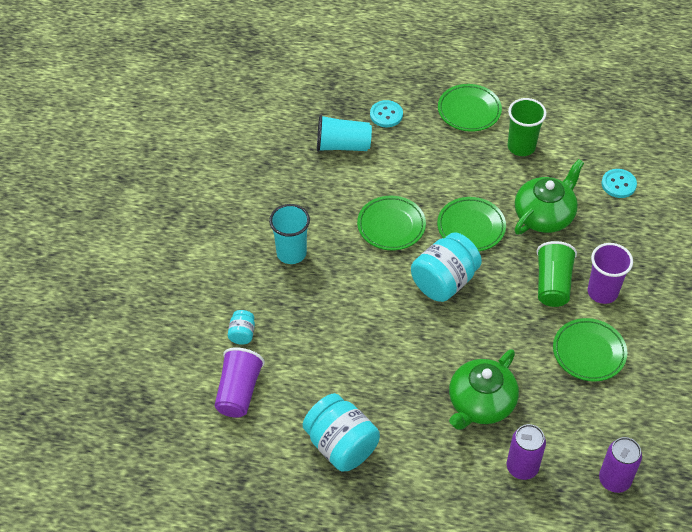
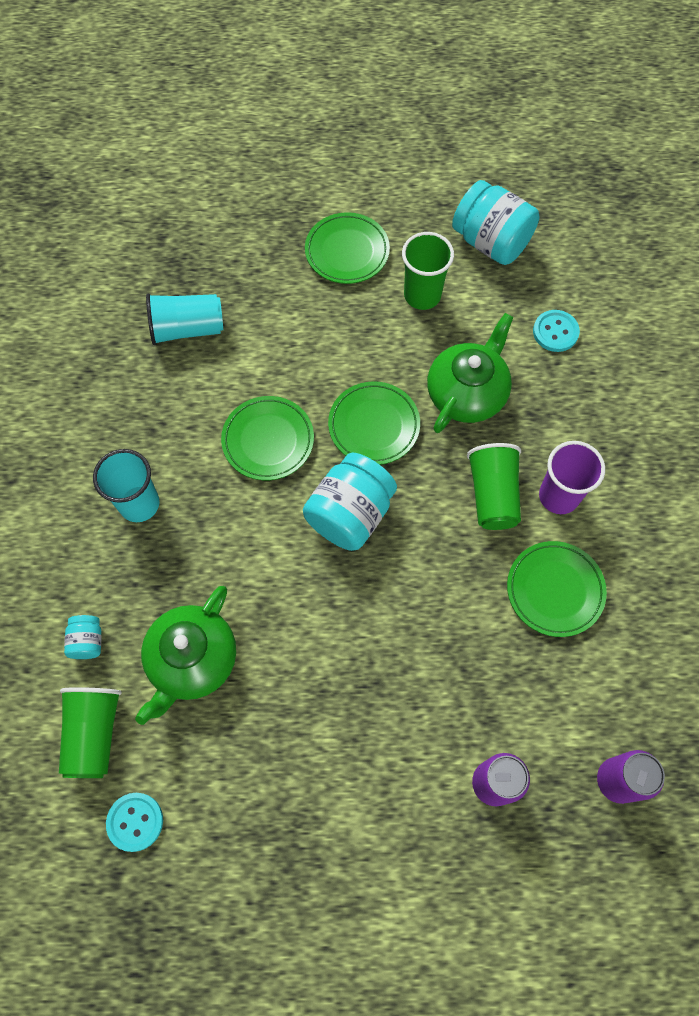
camera: 10 degrees left, 15 degrees up
purple cup [214,347,265,418] -> green cup [59,687,122,778]
turquoise jar [303,393,380,471] -> turquoise jar moved to [452,180,540,265]
turquoise button [370,100,403,127] -> turquoise button moved to [106,793,163,852]
green teapot [449,349,519,430] -> green teapot moved to [135,586,236,725]

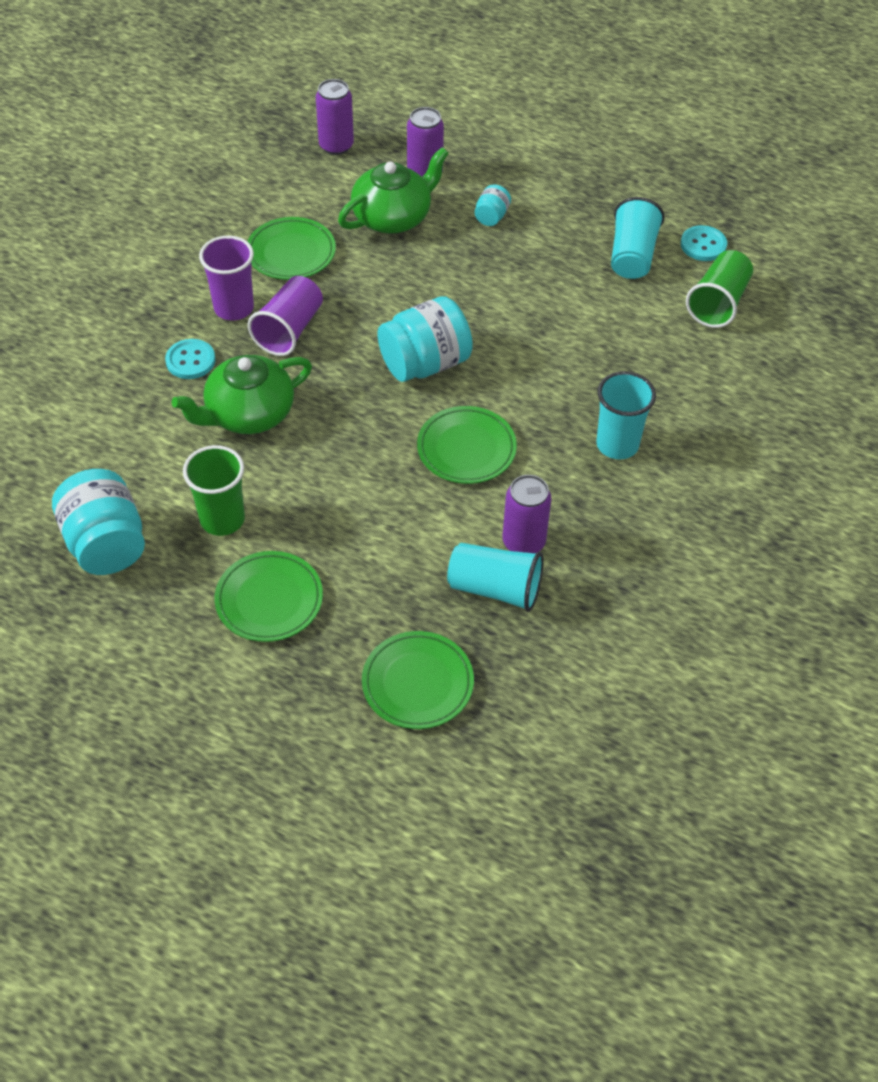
camera: 155 degrees left, 15 degrees down
turquoise jar [64,615,101,659] -> turquoise jar moved to [475,184,511,226]
green teapot [135,586,236,725] -> green teapot moved to [338,147,449,234]
green plate [328,381,420,465] -> green plate moved to [362,631,474,729]
green cup [467,443,521,530] -> purple cup [248,276,323,356]
turquoise button [533,310,580,352] -> turquoise button moved to [165,339,215,379]
none -> purple can [502,475,552,553]
none -> turquoise cup [611,197,665,279]

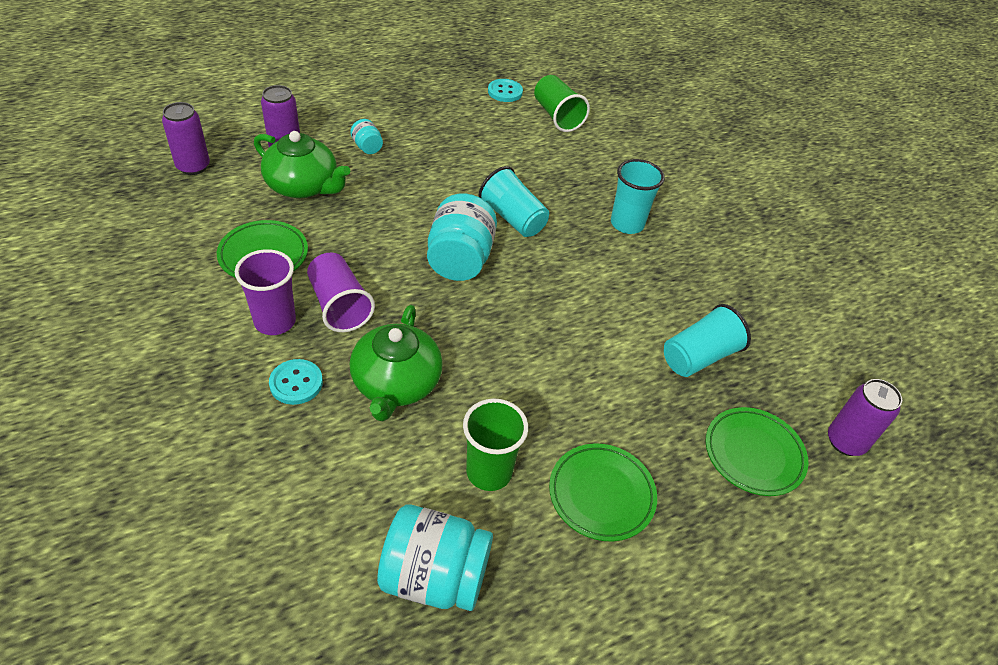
camera: 55 degrees left, 5 degrees down
green teapot [338,147,449,234] -> green teapot turned 120 degrees clockwise [254,131,350,198]
green plate [417,406,517,484] -> none
purple can [502,475,552,553] -> purple can moved to [828,379,902,456]
turquoise cup [611,197,665,279] -> turquoise cup moved to [479,166,549,237]

